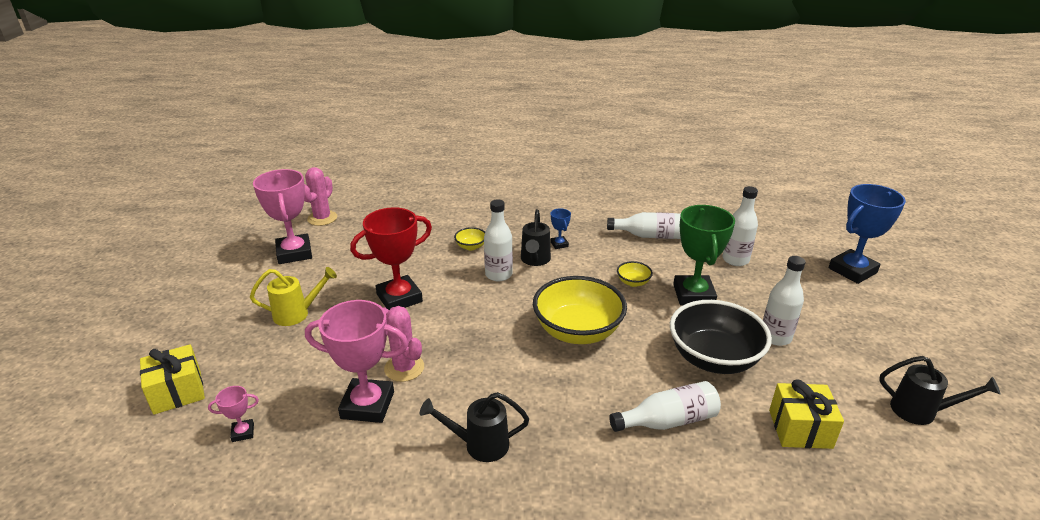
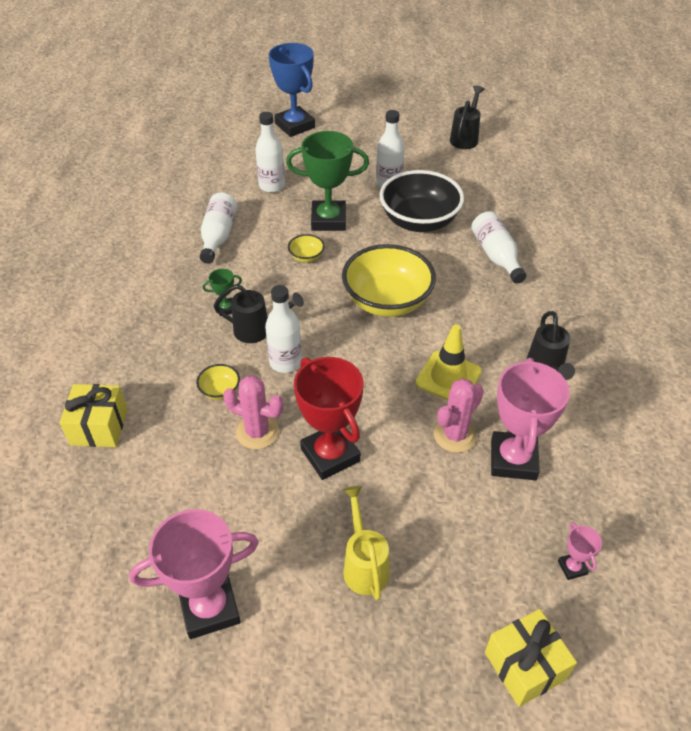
camera: 90 degrees left, 15 degrees up
pink cactus [304,167,337,226] -> pink cactus moved to [223,376,284,449]
blue trophy [551,208,571,249] -> green trophy [202,269,242,316]
yellow gift [769,379,844,449] -> yellow gift moved to [60,384,127,447]
none -> yellow traffic cone [415,324,482,400]

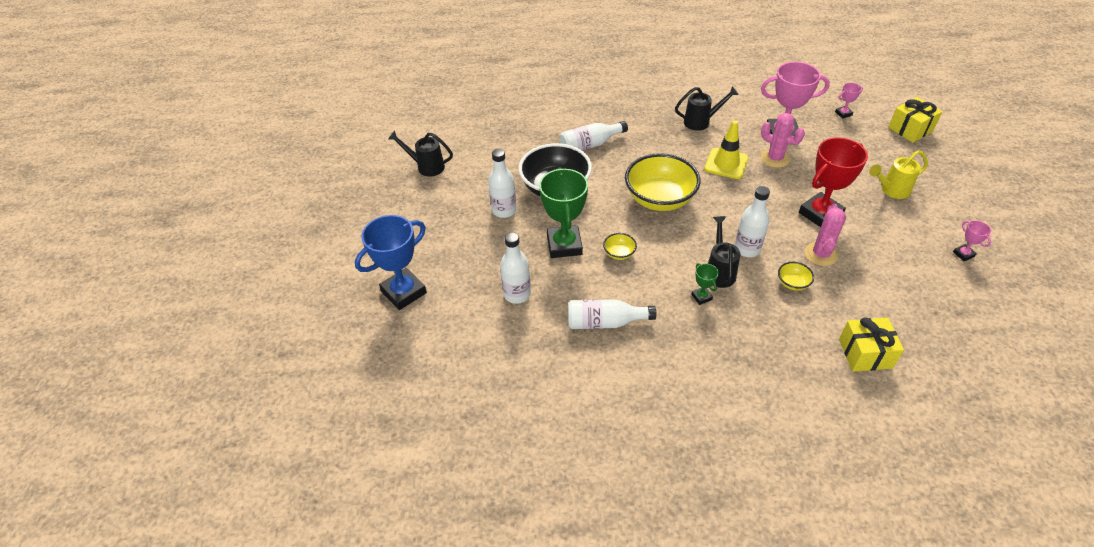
camera: 95 degrees left, 0 degrees up
pink trophy [129,509,259,639] -> pink trophy [953,221,991,262], size x0.45

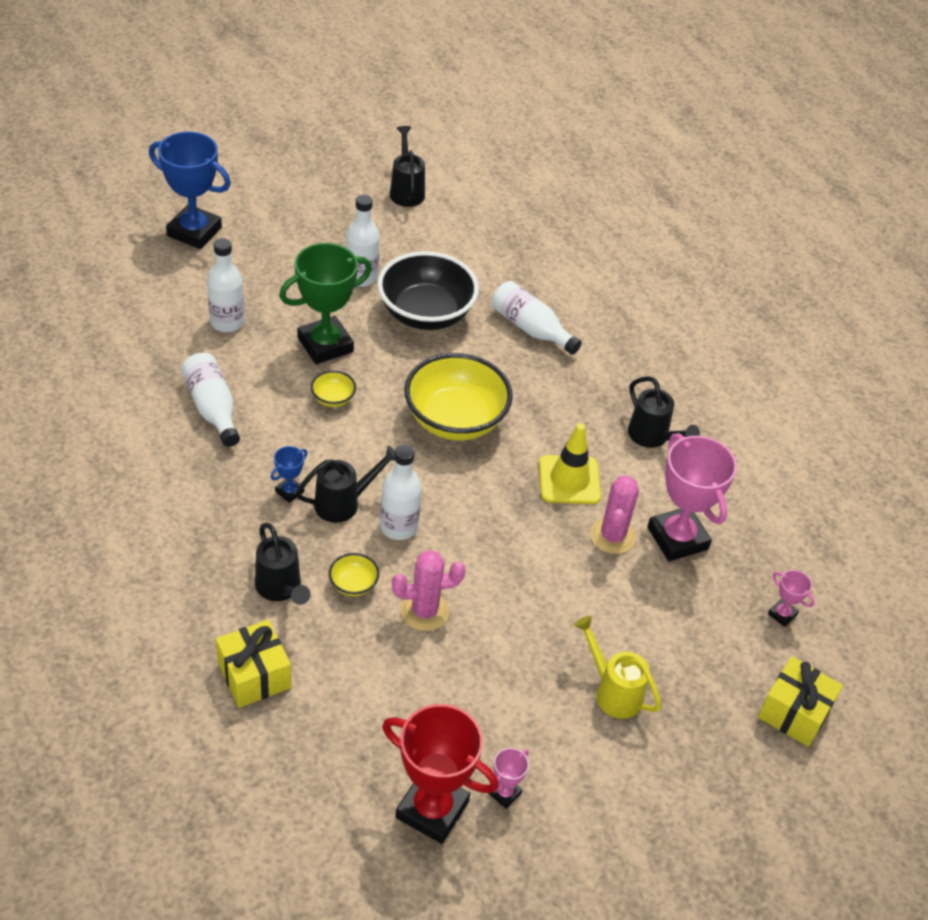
camera: 60 degrees right, 0 degrees up
green trophy [691,263,719,305] -> blue trophy [271,446,308,503]
red trophy [799,137,868,227] -> red trophy moved to [382,704,498,844]
none -> black watering can [255,523,310,605]

